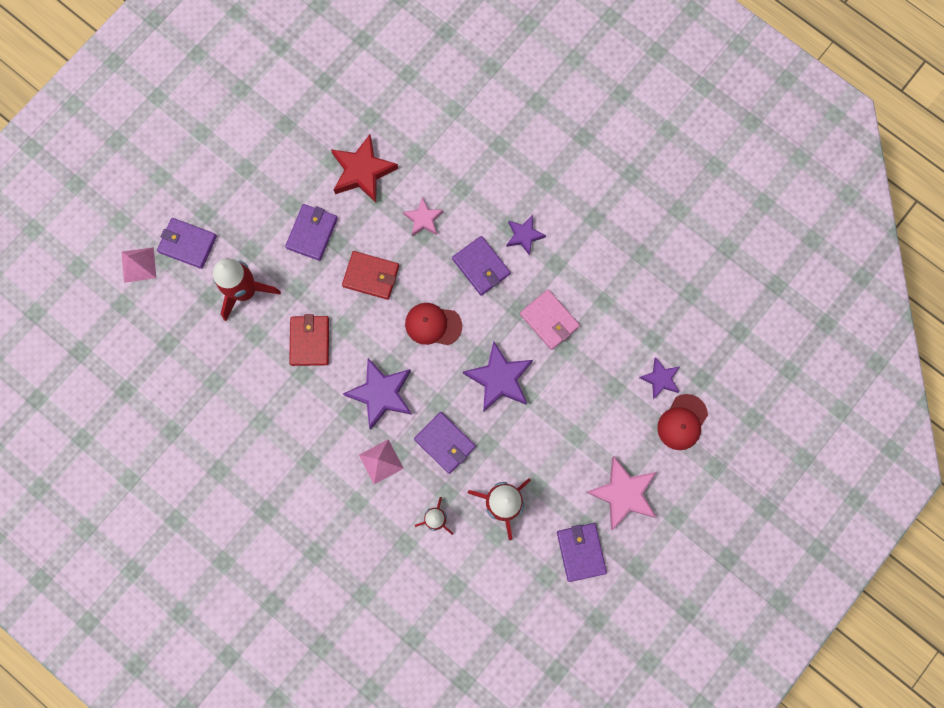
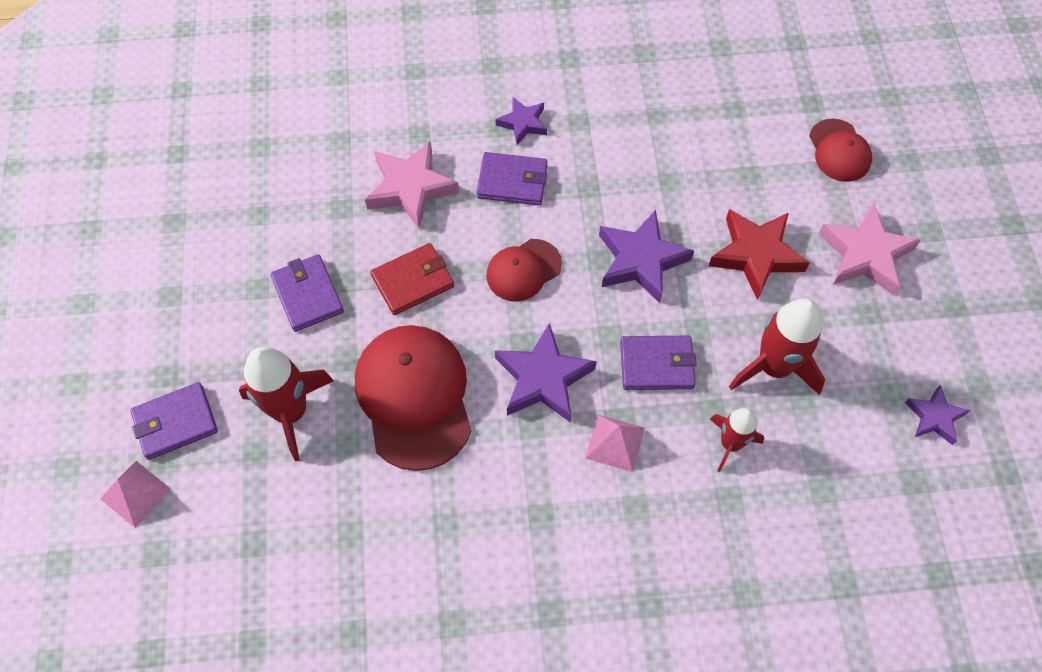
camera: 45 degrees left, 15 degrees down
red wallet [289,314,329,366] -> red cap [355,325,472,471]
red star [331,135,398,203] -> red star moved to [709,209,810,300]
pink star [403,197,443,237] -> pink star [365,141,459,229], size x1.71
pink wallet [520,290,580,350] -> none
purple wallet [557,523,607,582] -> none
purple star [639,358,679,399] -> purple star moved to [905,385,970,445]

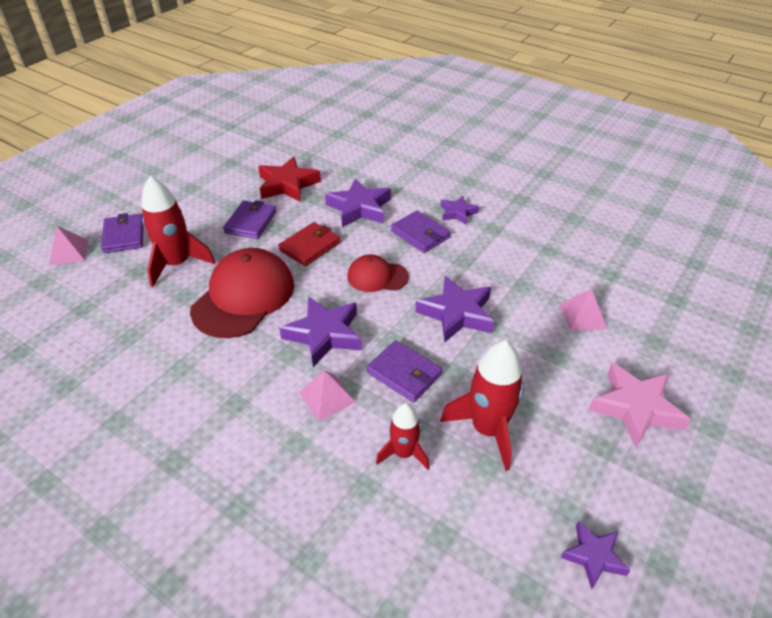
camera: 40 degrees right, 20 degrees down
purple wallet [130,382,218,460] -> purple wallet turned 60 degrees clockwise [101,213,144,253]
pink star [365,141,459,229] -> purple star [325,178,391,227]
red wallet [370,243,454,315] -> red wallet turned 60 degrees counterclockwise [279,222,340,266]
red star [709,209,810,300] -> red star moved to [258,157,321,202]
red cap [809,119,872,182] -> none
none -> pink pyramid [560,289,607,331]

